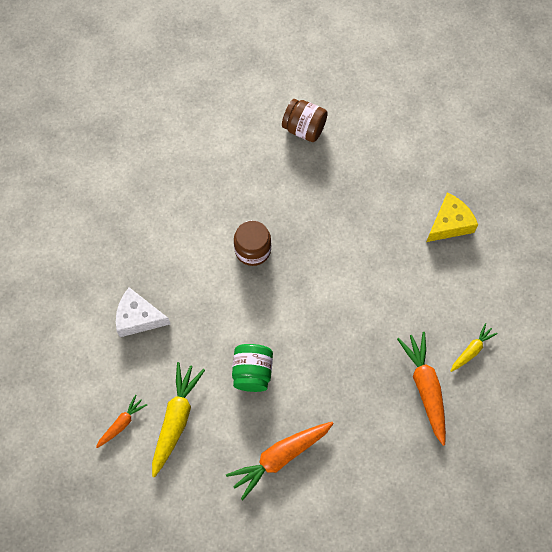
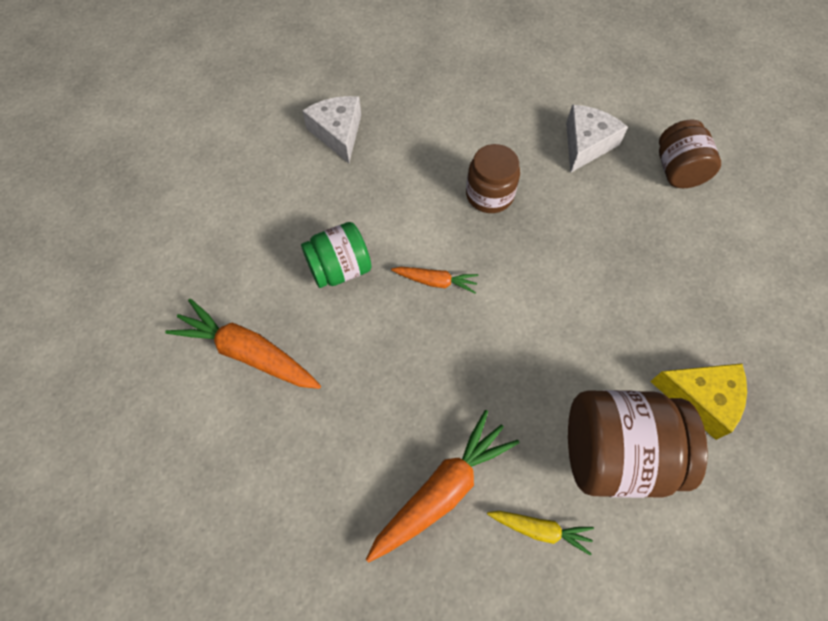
camera: 60 degrees right, 5 degrees down
orange carrot [96,395,147,448] -> orange carrot moved to [391,267,479,294]
yellow carrot [152,362,205,477] -> none
none -> white cheese [566,105,628,173]
none -> brown jar [568,390,708,498]

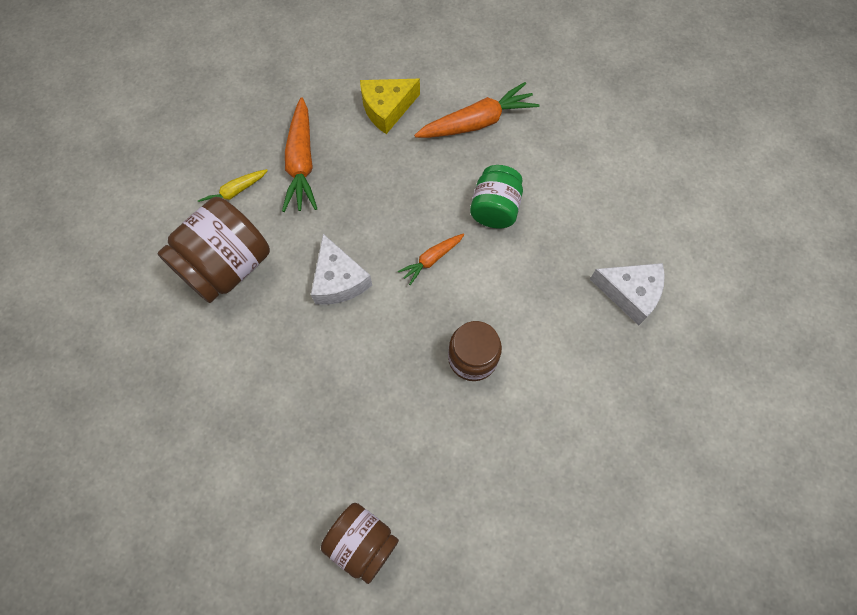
camera: 130 degrees right, 5 degrees up
white cheese [566,105,628,173] -> white cheese moved to [311,234,372,305]
yellow cheese [650,363,747,440] -> yellow cheese moved to [360,79,420,134]

